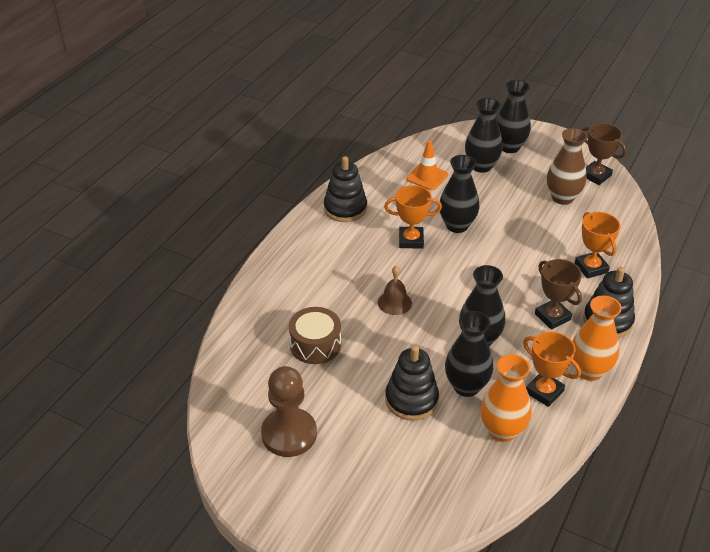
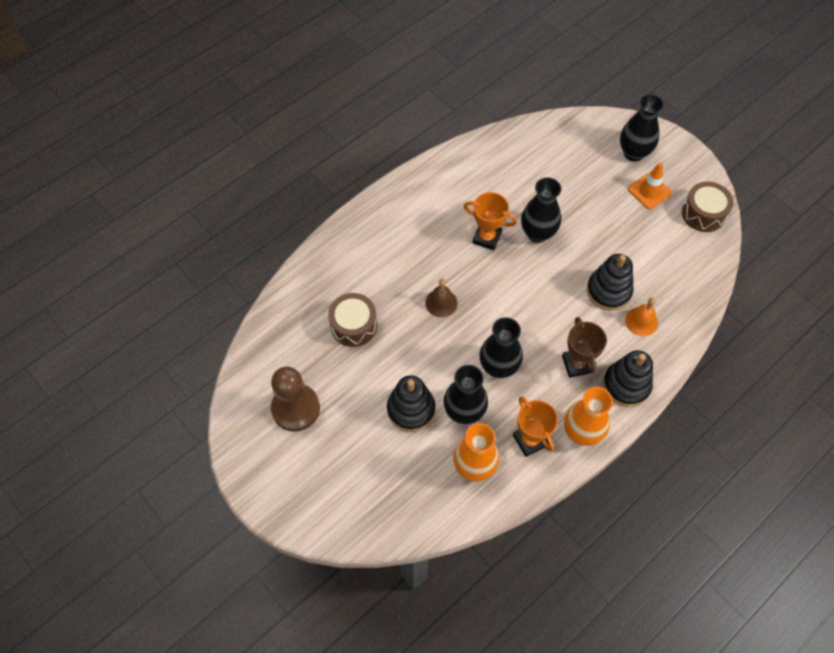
camera: 20 degrees right, 20 degrees up
black stacking toy [324,156,367,222] -> black stacking toy moved to [587,254,634,311]
orange traffic cone [406,141,448,190] -> orange traffic cone moved to [628,163,672,209]
black vase [465,98,503,173] -> none
brown vase [547,128,587,205] -> none
orange trophy [575,212,620,279] -> orange bell [625,298,658,336]
brown trophy [582,123,627,185] -> brown drum [682,182,733,232]

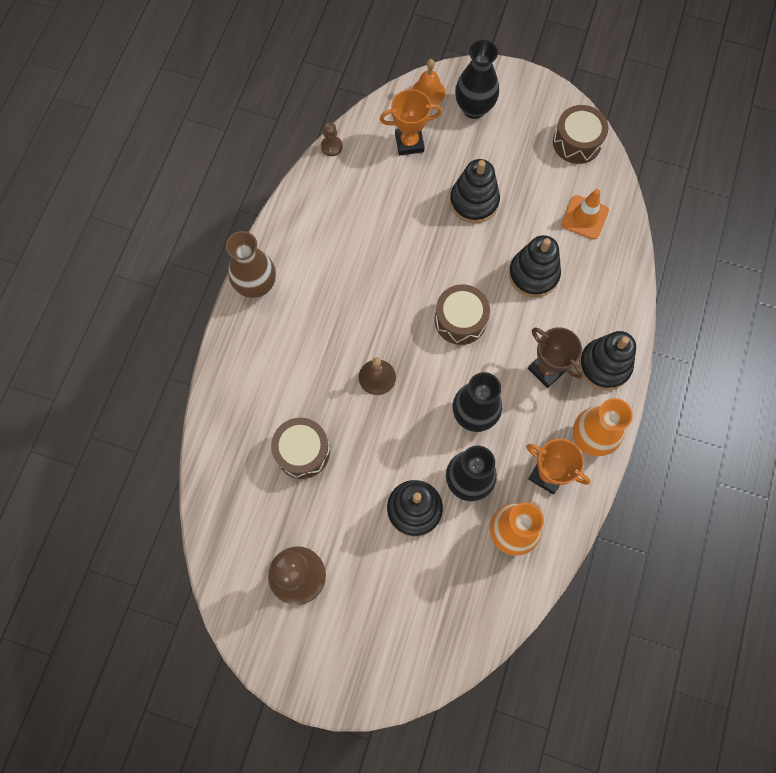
camera: 30 degrees left, 10 degrees up
orange trophy [463,192,517,250] -> orange trophy moved to [380,89,442,155]
black vase [521,177,561,243] -> none
orange bell [625,298,658,336] -> orange bell moved to [412,59,445,105]
orange traffic cone [628,163,672,209] -> orange traffic cone moved to [561,189,609,239]
none -> brown vase [226,231,276,298]
none -> brown pawn [321,122,343,156]
none -> brown drum [435,284,490,345]
none -> black stacking toy [450,159,500,223]

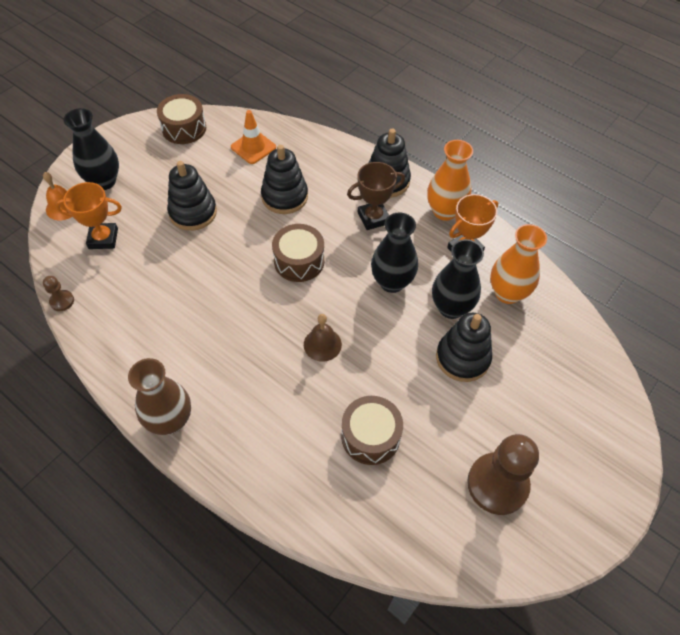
camera: 70 degrees left, 15 degrees down
orange trophy [380,89,442,155] -> orange trophy turned 75 degrees clockwise [56,182,122,249]

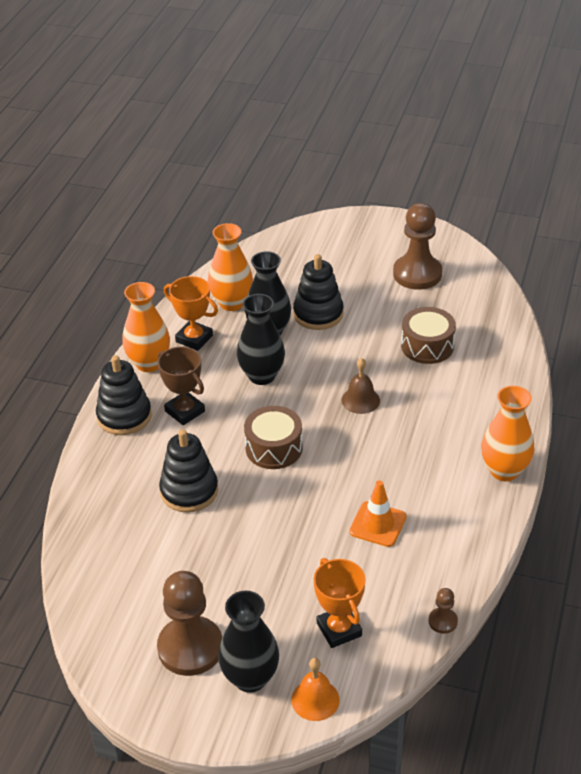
camera: 110 degrees left, 15 degrees down
brown vase [128,358,191,435] -> orange vase [481,386,535,481]
brown drum [157,94,206,144] -> none
black stacking toy [167,161,217,231] -> none
orange traffic cone [231,110,276,164] -> orange traffic cone moved to [349,480,406,547]
none -> brown pawn [157,571,222,676]

